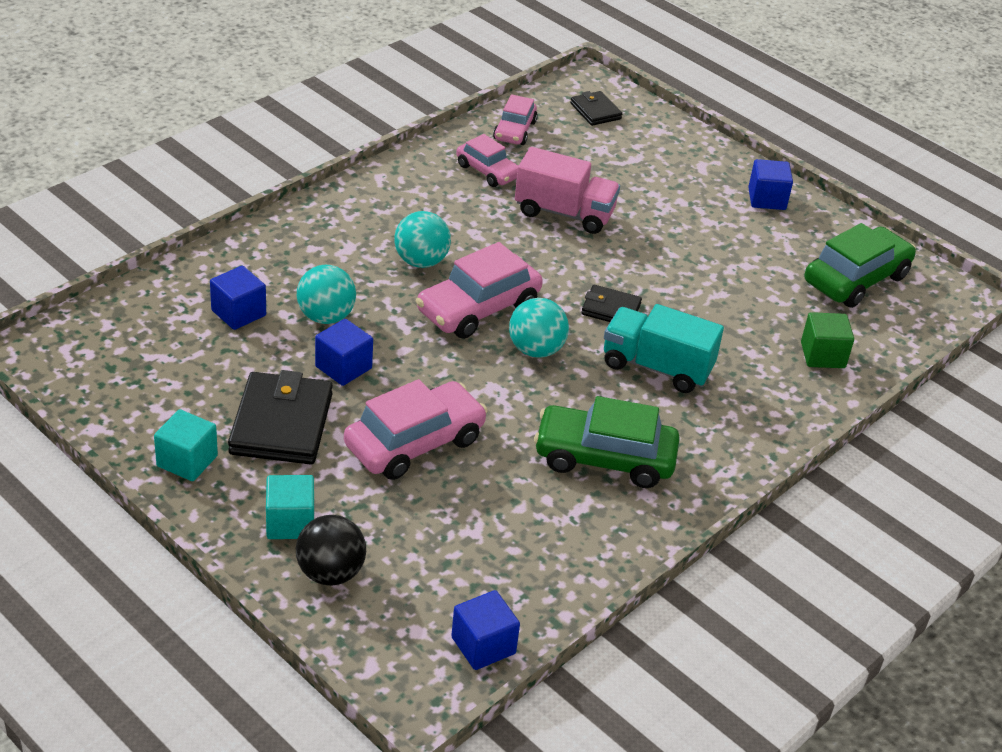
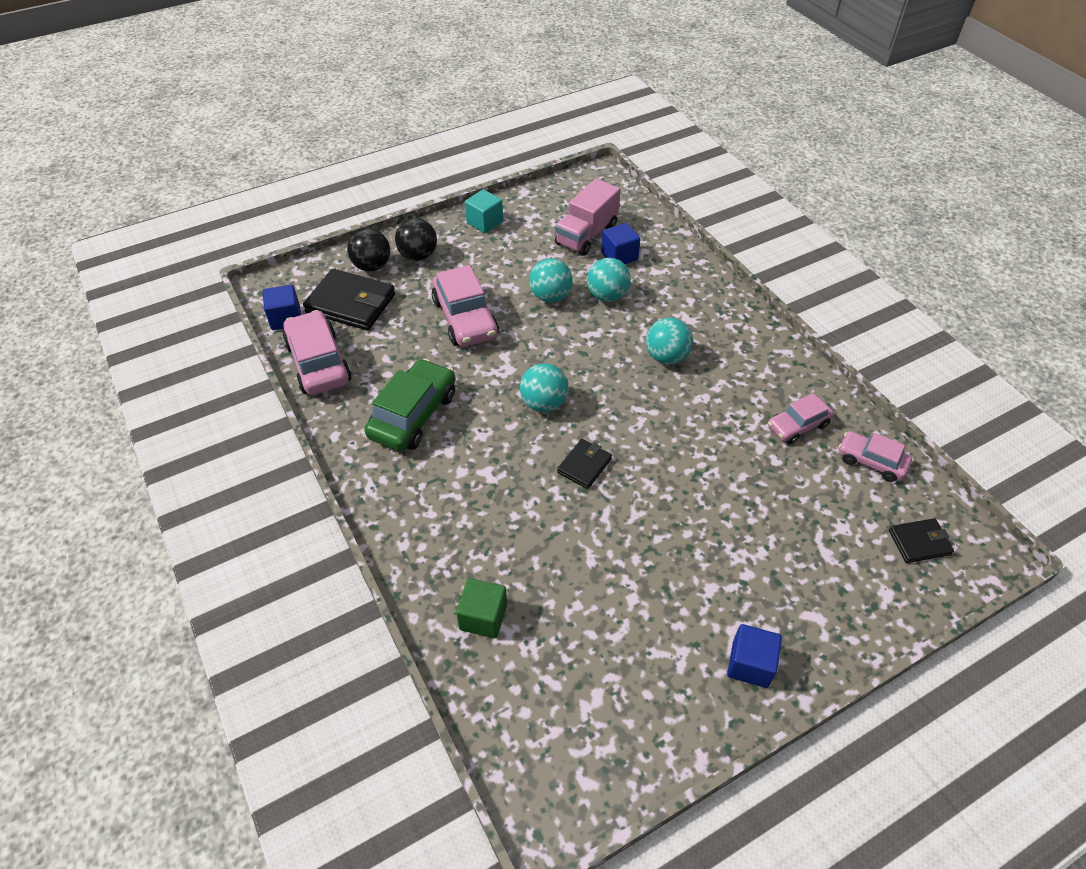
camera: 110 degrees right, 10 degrees up
black wallet [228,370,333,465] -> black wallet moved to [303,269,395,330]
turquoise cube [266,475,314,539] -> black ball [395,218,437,261]
blue cube [315,319,373,386] -> turquoise ball [529,258,573,303]
pink car [416,242,543,339] -> pink car moved to [283,310,351,395]
pink truck [515,147,620,234] -> pink truck moved to [555,178,621,256]
turquoise truck [604,304,724,393] -> none
green car [805,223,916,308] -> none

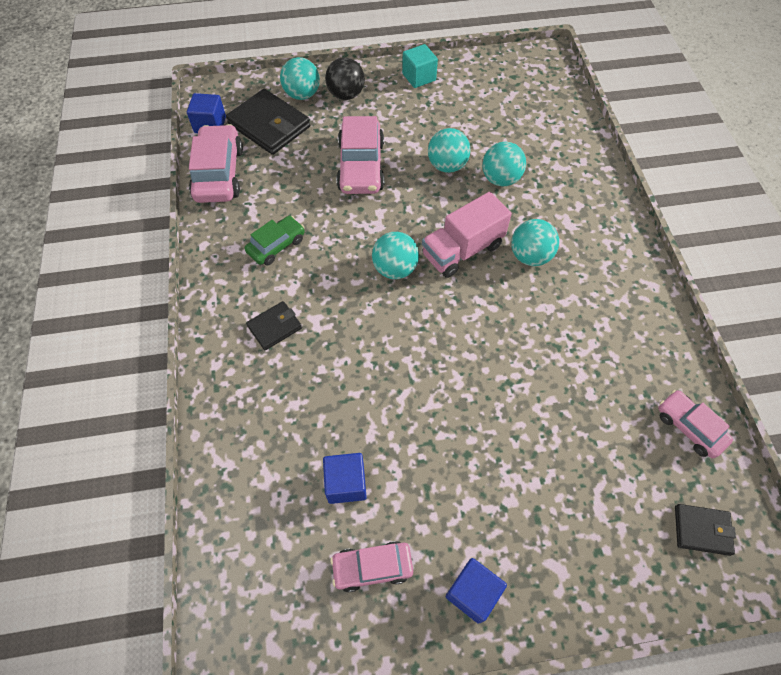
camera: 20 degrees right, 10 degrees up
black ball [347,228,390,271] -> turquoise ball [280,57,320,100]
green car [364,359,455,451] -> green car [245,216,305,265], size x0.60
green cube [456,578,507,638] -> none
pink truck [555,178,621,256] -> pink truck moved to [422,192,512,278]
black wallet [557,439,612,489] -> black wallet moved to [246,301,302,350]
blue cube [601,223,640,264] -> blue cube moved to [323,453,367,504]
pink car [768,393,834,444] -> pink car moved to [330,541,413,592]

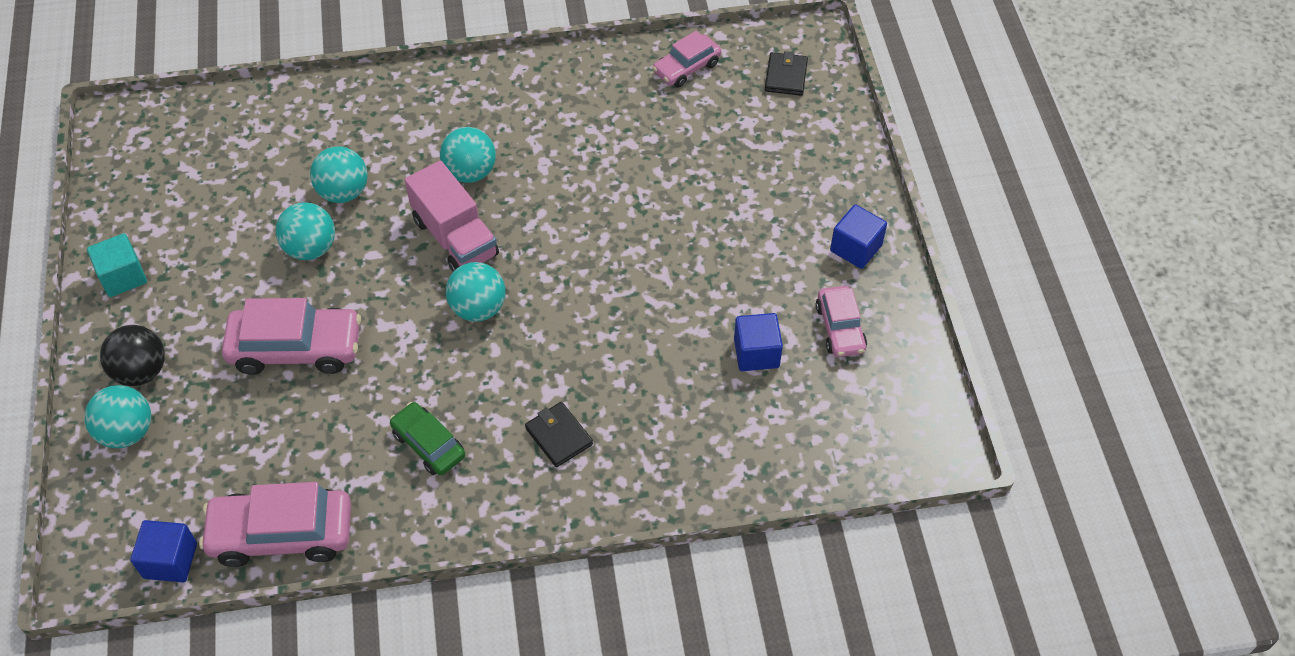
camera: 90 degrees left, 5 degrees down
black wallet [226,89,310,155] -> none

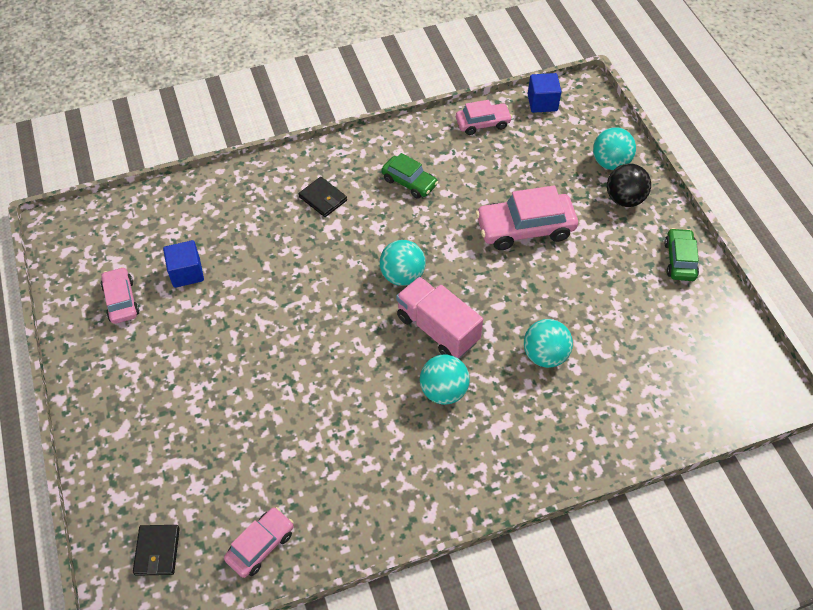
camera: 170 degrees right, 0 degrees up
turquoise cube [87,233,147,297] -> green car [664,228,699,281]
pink car [199,482,351,567] -> pink car [456,100,512,135], size x0.60
turquoise ball [276,202,335,260] -> none
blue cube [830,204,887,269] -> none

